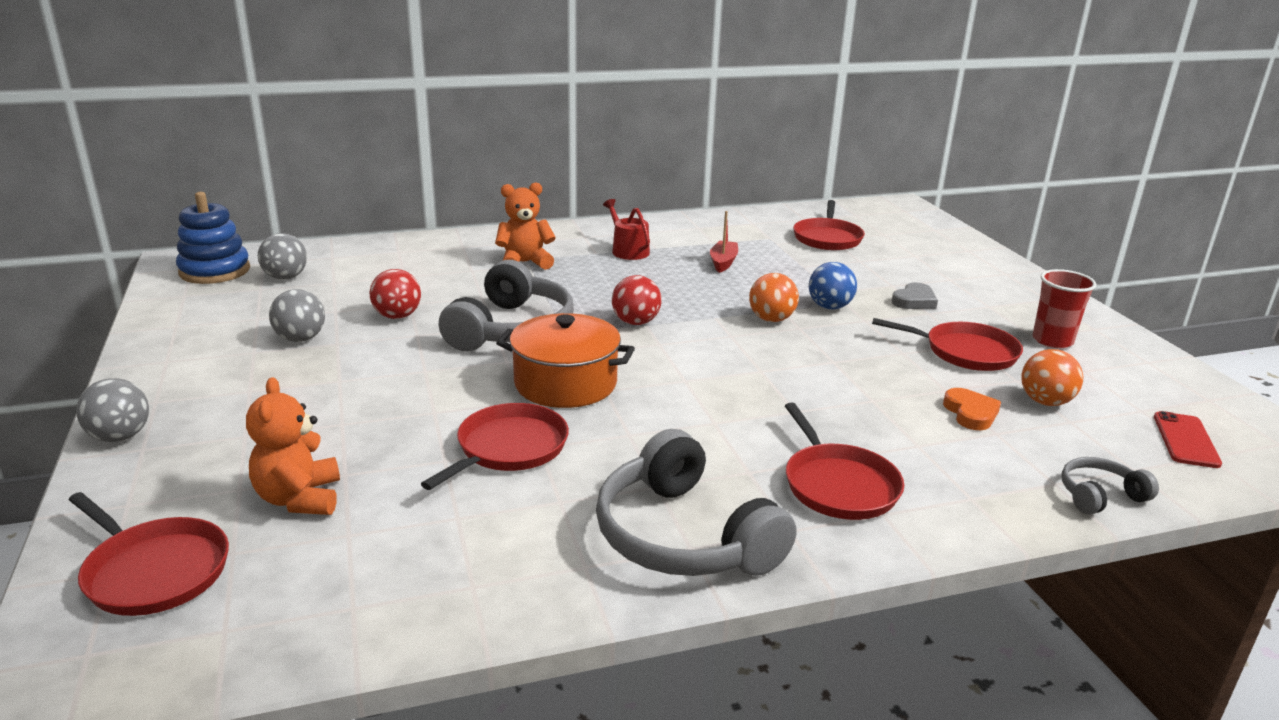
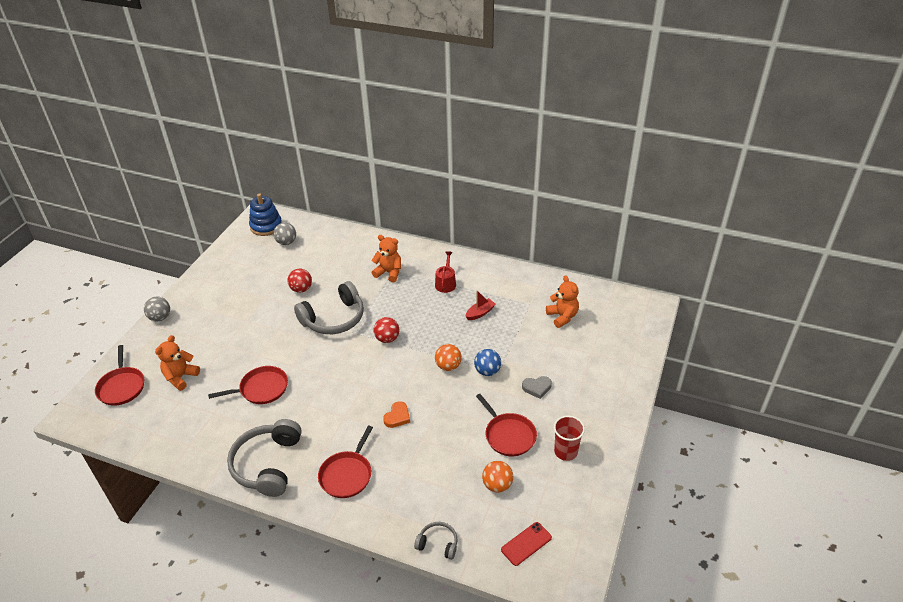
camera: 40 degrees right, 15 degrees up
grey ball [269,289,325,342] -> none
orange pot [496,313,635,408] -> none
red pan [793,200,865,250] -> orange teddy bear [546,275,579,328]
orange heart [943,388,1001,430] -> orange heart moved to [383,401,410,428]

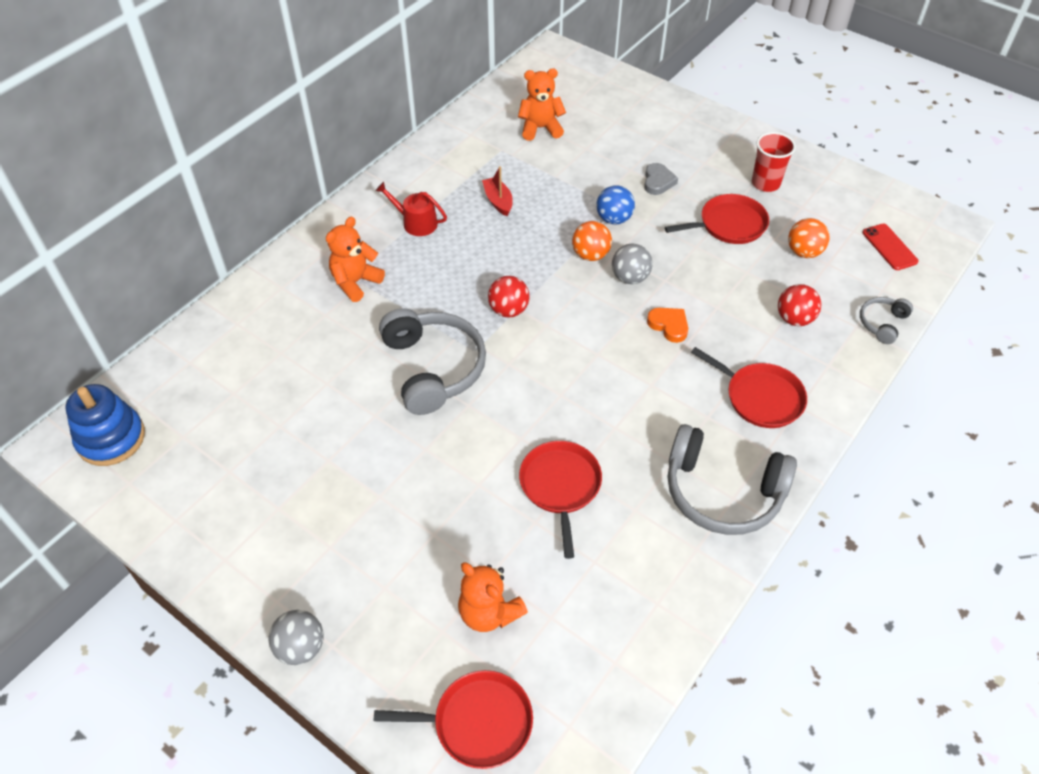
camera: 75 degrees left, 10 degrees up
grey ball [273,223,296,245] -> grey ball moved to [612,243,653,284]
red ball [287,268,312,293] -> red ball moved to [778,284,821,326]

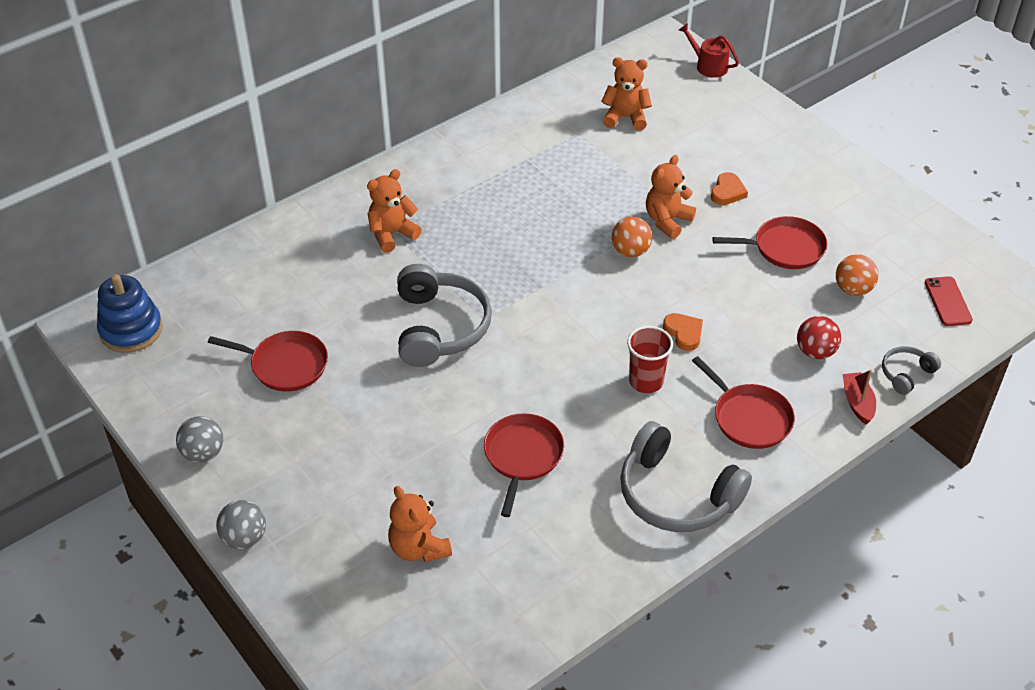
camera: 15 degrees right, 5 degrees down
red pan [374,670,533,769] -> red pan moved to [208,331,328,392]
red watering can [375,182,447,236] -> red watering can moved to [679,23,739,78]
red boat [482,166,513,216] -> red boat moved to [843,369,876,424]
red ball [488,276,530,318] -> none
blue ball [596,185,635,224] -> orange teddy bear [646,155,696,239]
grey ball [612,243,653,284] -> grey ball moved to [176,416,223,463]
grey heart [644,163,678,195] -> orange heart [711,172,748,205]
red cup [752,132,796,192] -> red cup moved to [627,326,673,393]

